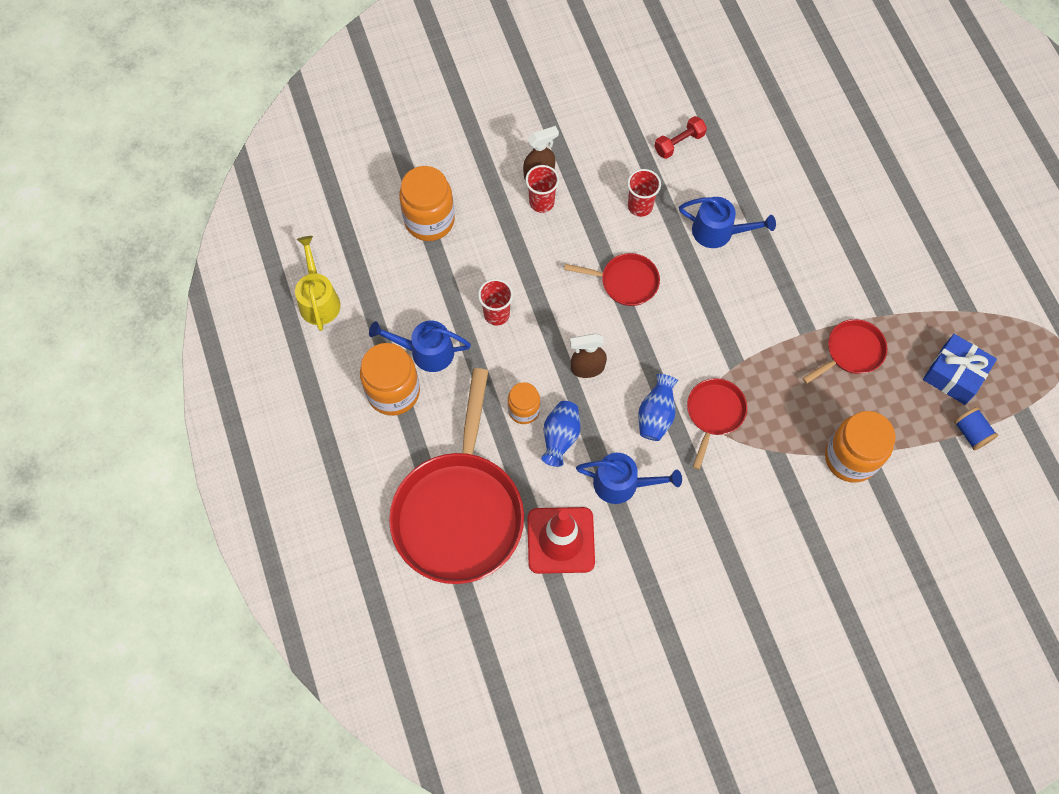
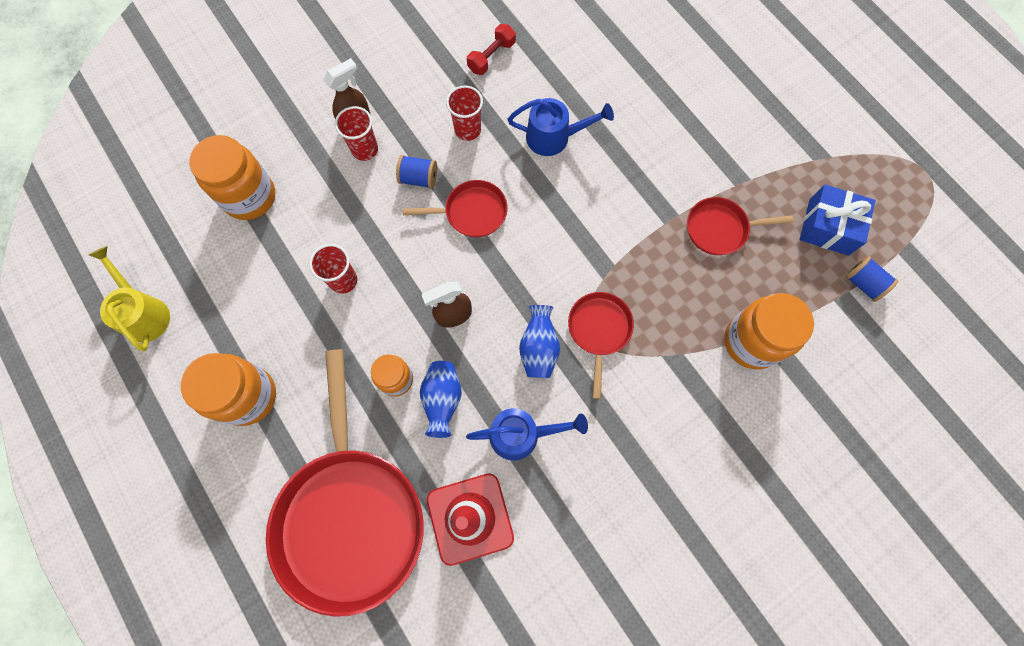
camera: 15 degrees left, 5 degrees up
blue watering can [369,321,471,372] -> none
red pan [803,319,887,384] -> red pan turned 135 degrees counterclockwise [687,197,794,255]
none -> blue spool [396,155,437,189]

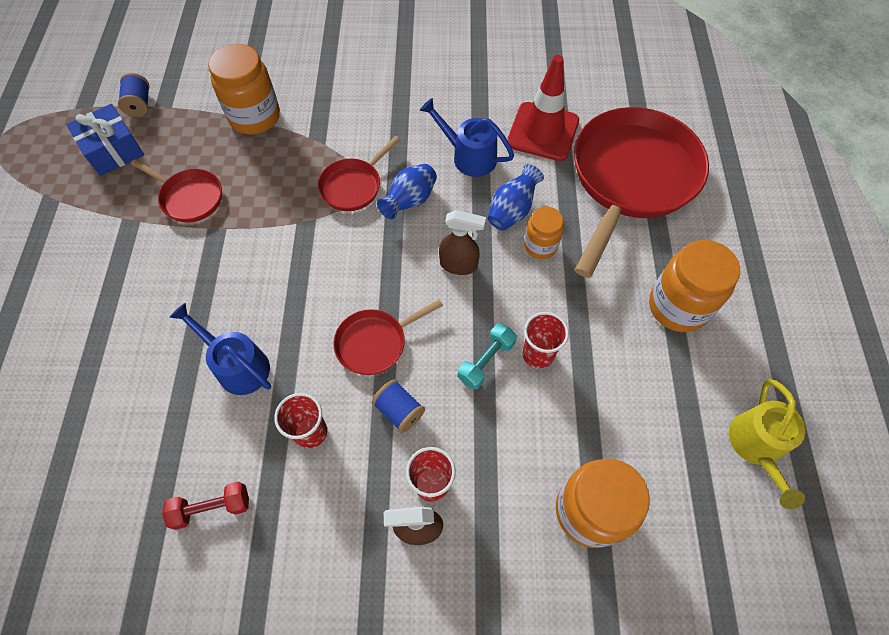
camera: 145 degrees left, 10 degrees down
red pan [403,180,508,237] -> red pan turned 60 degrees counterclockwise [334,299,443,375]
none -> turquoise dumbbell [458,323,517,390]

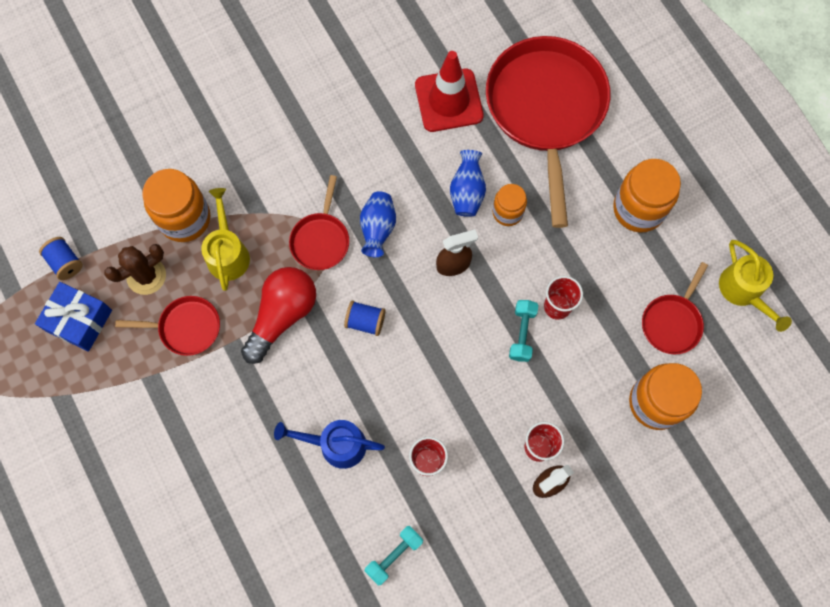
camera: 30 degrees left, 10 degrees up
red dumbbell [162,482,249,530] -> turquoise dumbbell [365,526,423,586]
red pan [334,299,443,375] -> red pan moved to [642,262,708,354]
blue spool [372,379,425,433] -> blue spool moved to [344,301,385,336]
blue watering can [420,98,514,177] -> none
none -> brown cactus [104,244,166,295]
none -> yellow watering can [201,188,250,291]
none -> red light bulb [241,267,316,364]

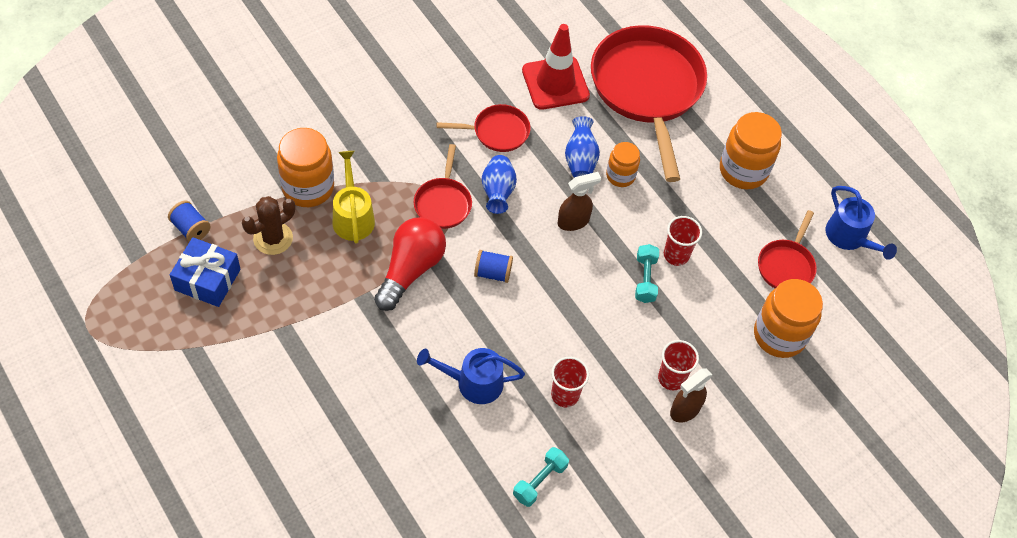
camera: 10 degrees left, 15 degrees down
red pan [115,296,220,356] -> red pan moved to [437,104,531,152]
yellow watering can [719,240,792,332] -> blue watering can [826,186,897,260]

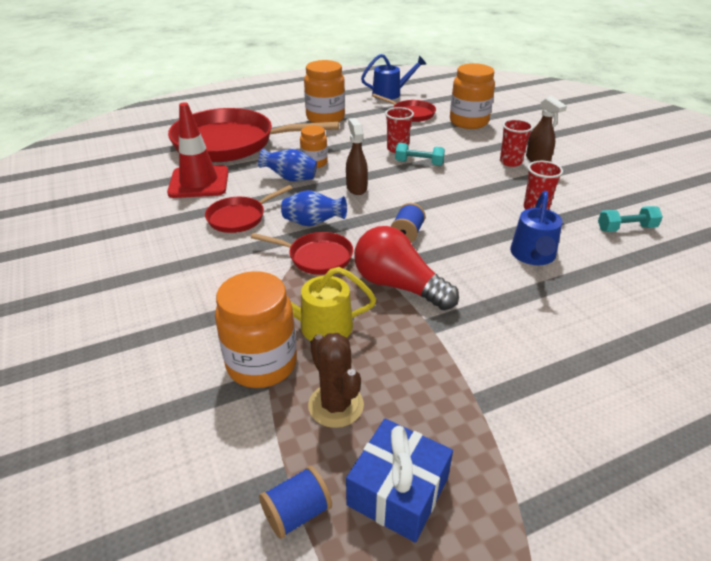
camera: 75 degrees left, 20 degrees down
red pan [437,104,531,152] -> red pan turned 135 degrees counterclockwise [205,185,293,233]
turquoise dumbbell [513,447,569,507] -> turquoise dumbbell turned 60 degrees counterclockwise [598,206,663,232]

